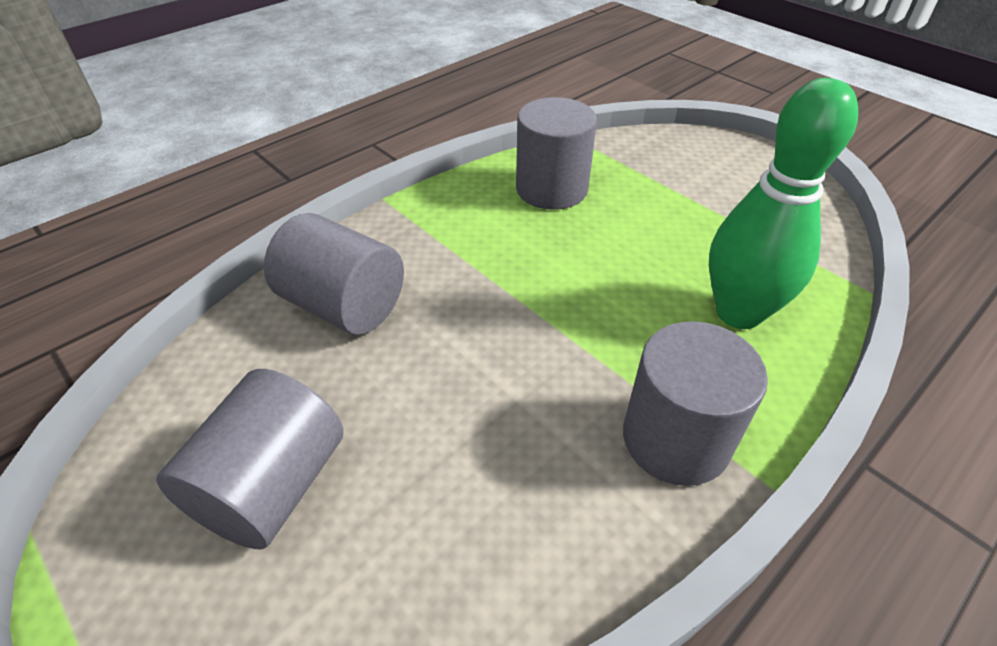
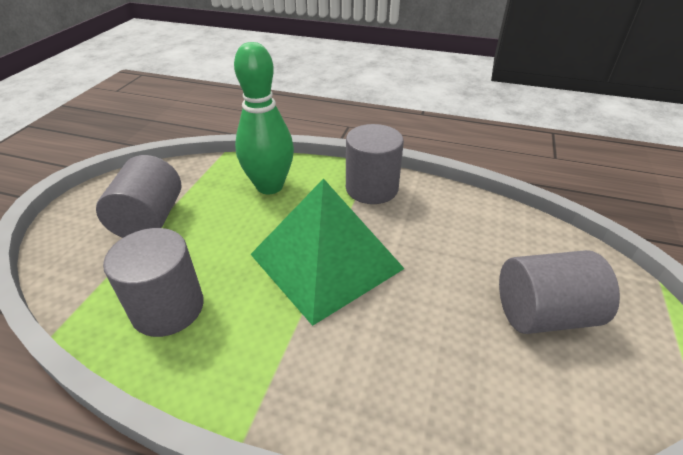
camera: 120 degrees left, 5 degrees down
grey cylinder [264,213,404,335] -> grey cylinder moved to [96,155,181,238]
none -> green pyramid [250,178,405,326]

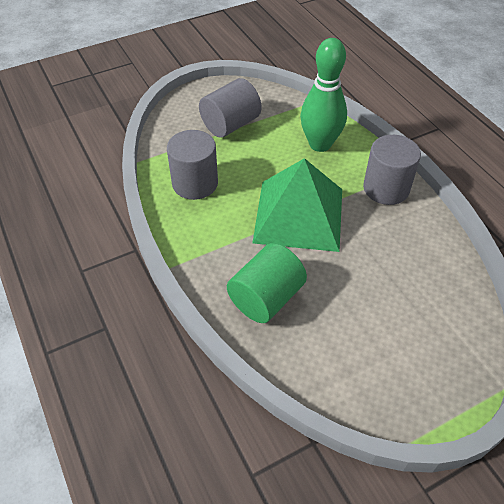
camera: 45 degrees right, 10 degrees up
grey cylinder [499,250,620,334] -> none
none -> green cylinder [227,243,307,323]

